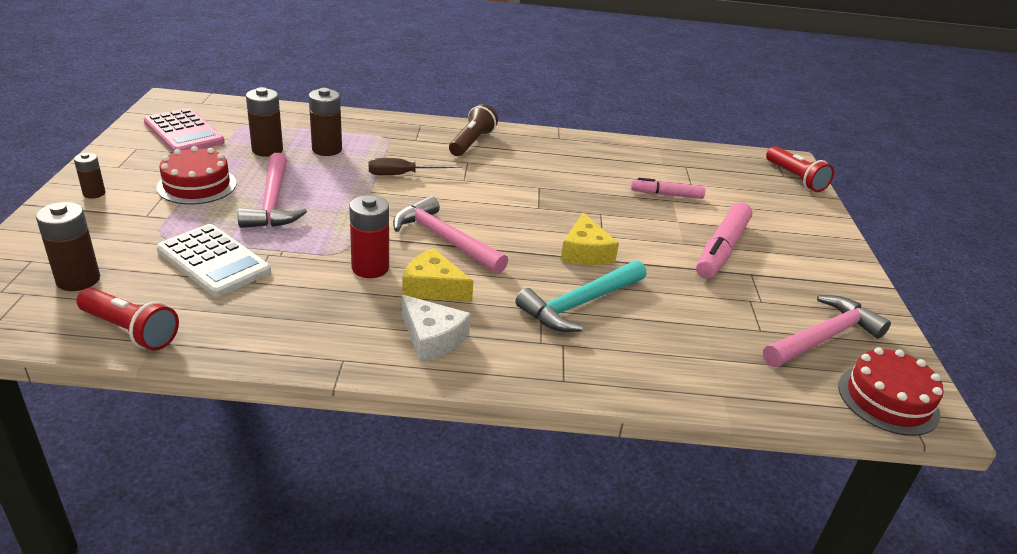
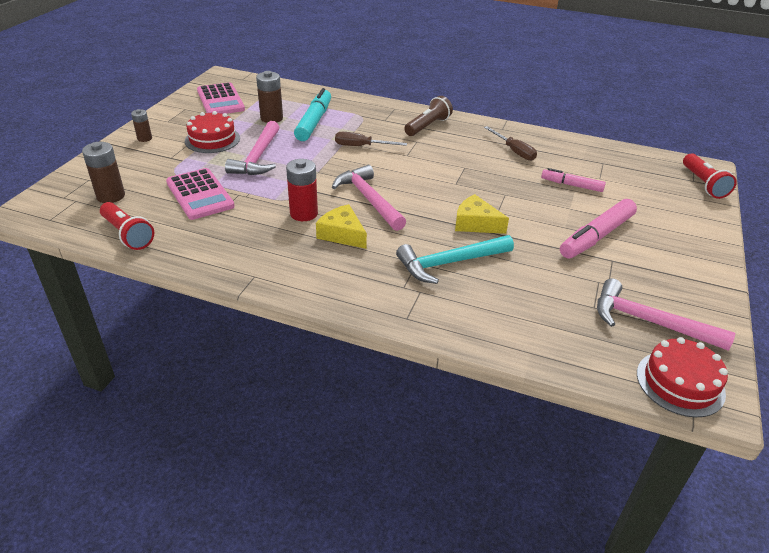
camera: 20 degrees right, 5 degrees up
white calculator [156,224,271,297] -> pink calculator [166,168,235,220]
brown battery [309,88,342,156] -> turquoise marker [294,88,331,141]
white cheese [402,295,471,362] -> none
yellow cheese [561,213,619,265] -> yellow cheese turned 105 degrees clockwise [455,194,509,234]
pink hammer [763,295,891,367] -> pink hammer turned 135 degrees counterclockwise [597,278,735,351]
none -> brown screwdriver [484,126,537,161]

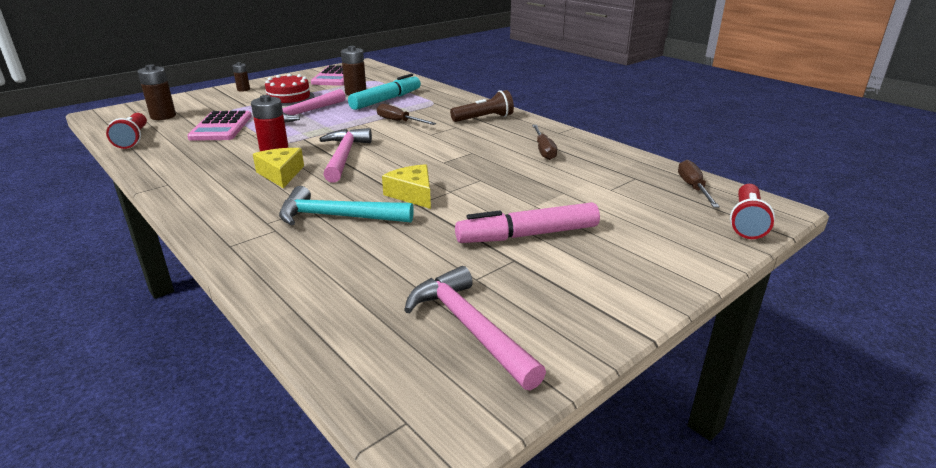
camera: 30 degrees right, 10 degrees down
pink marker [541,168,606,192] -> none
red cake [637,337,728,418] -> none
none -> brown screwdriver [678,160,720,207]

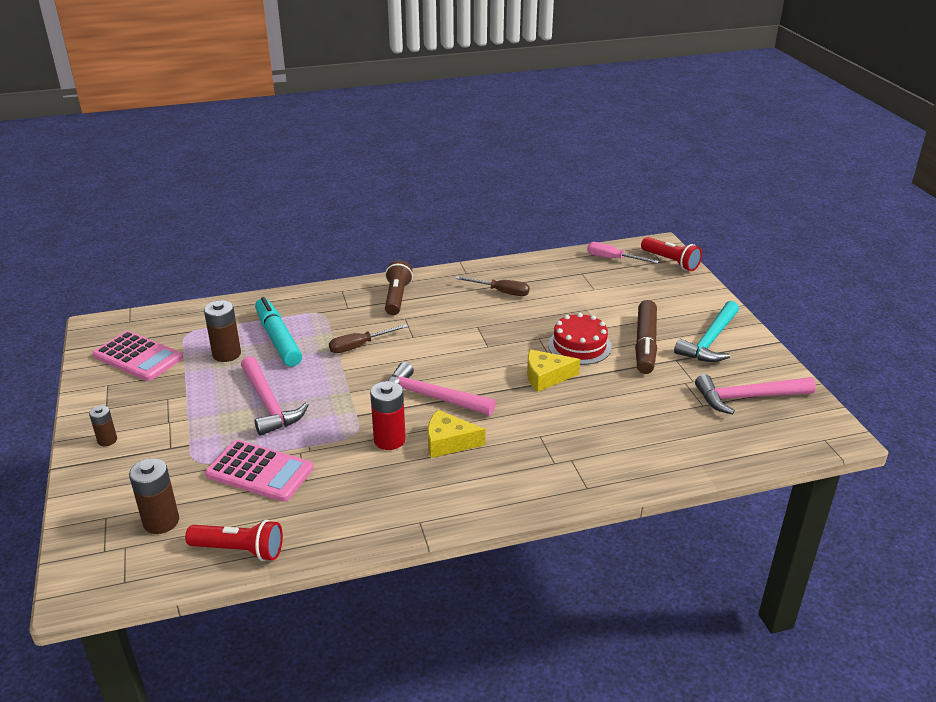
camera: 65 degrees left, 5 degrees up
red cake [265,74,315,106] -> red cake moved to [548,313,612,365]
turquoise hammer [279,186,414,226] -> turquoise hammer moved to [674,301,739,362]
pink marker [455,202,600,243] -> brown marker [635,300,657,374]
brown screwdriver [678,160,720,207] -> pink screwdriver [587,242,659,264]

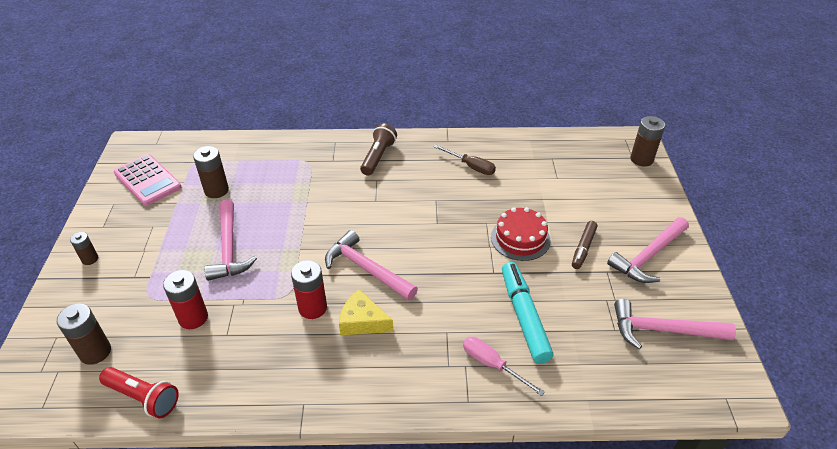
camera: 15 degrees right, 10 degrees up
pink calculator [205,440,314,502] -> red battery [163,270,208,329]
turquoise marker [255,297,302,367] -> turquoise marker moved to [502,262,553,364]
brown screwdriver [329,324,408,353] -> none
yellow cheese [527,349,580,392] -> none
pink screwdriver [587,242,659,264] -> pink screwdriver moved to [463,337,545,396]
brown marker [635,300,657,374] -> brown marker [572,221,597,269], size x0.60
red flashlight [641,237,702,271] -> brown battery [630,116,665,167]
turquoise hammer [674,301,739,362] -> pink hammer [607,217,689,283]

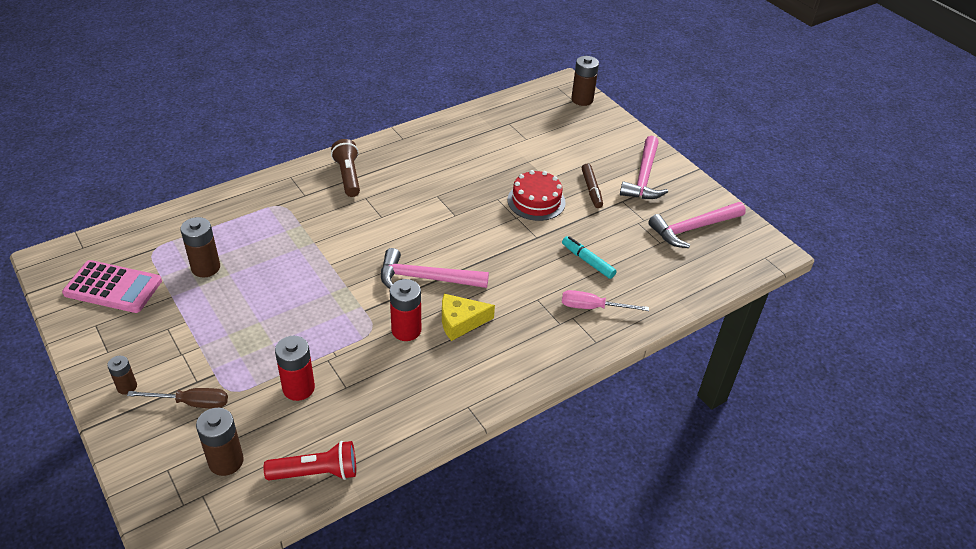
camera: 35 degrees left, 0 degrees up
pink hammer [204,199,257,281] -> none
brown screwdriver [434,145,496,175] -> brown screwdriver moved to [127,388,228,409]
turquoise marker [502,262,553,364] -> turquoise marker [562,236,617,279], size x0.60

